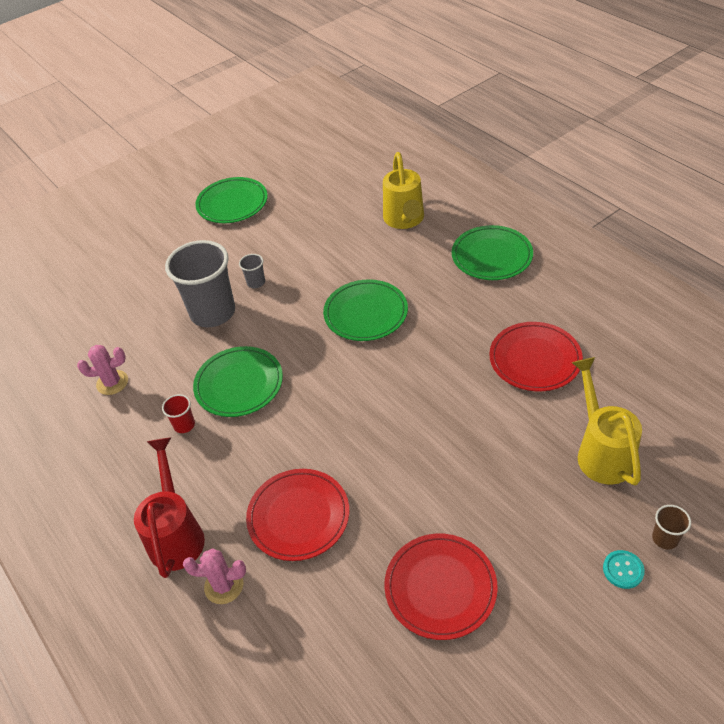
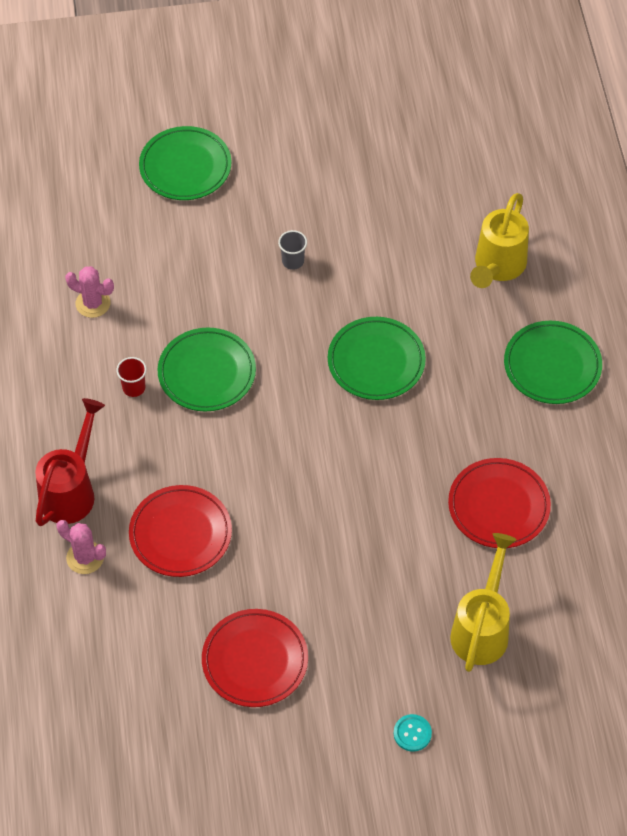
camera: 25 degrees right, 10 degrees up
grey cup [165,240,235,327] -> none
green plate [195,177,268,223] -> green plate moved to [139,126,231,200]
brown cup [652,505,691,549] -> none

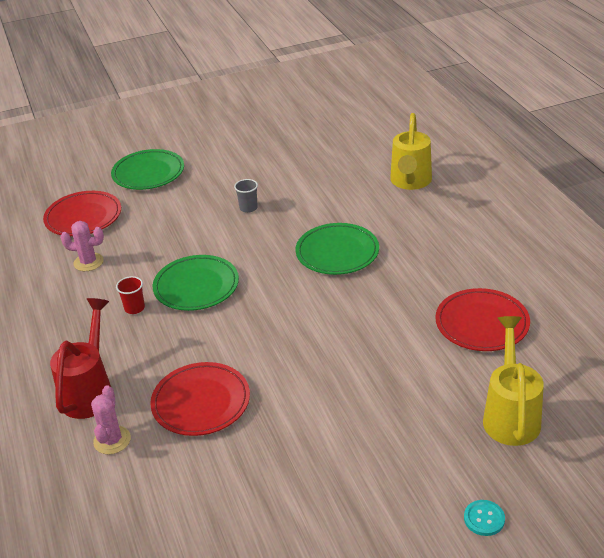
camera: 10 degrees left, 20 degrees down
pink cactus [57,520,106,574] -> pink cactus turned 75 degrees clockwise [91,385,131,455]
red plate [202,609,308,707] -> red plate moved to [43,191,121,236]
green plate [504,321,602,404] -> none

